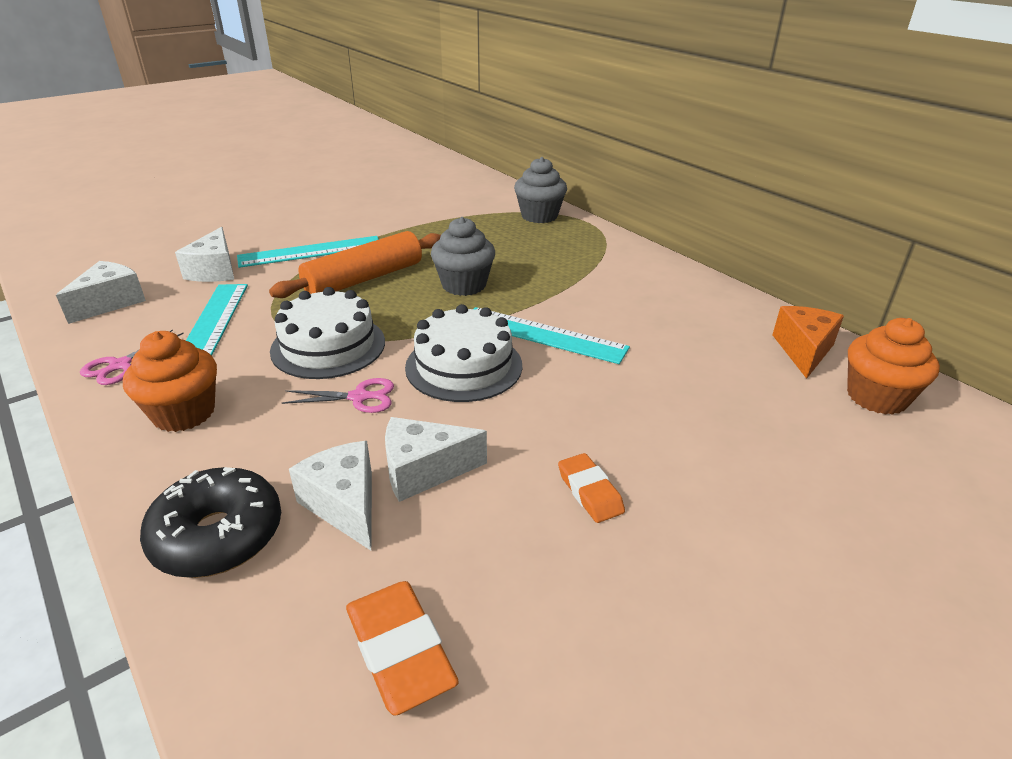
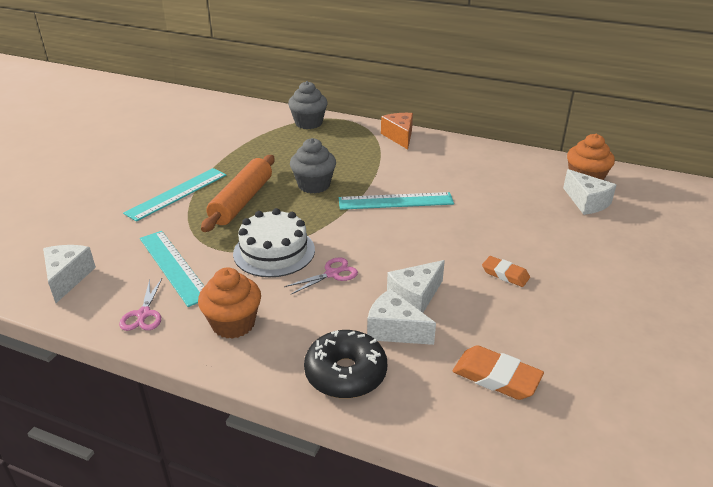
camera: 30 degrees left, 0 degrees up
white cheese [175,227,234,282] -> white cheese moved to [563,169,616,215]
white cake [405,304,522,402] -> none
orange cheese [773,306,844,379] -> orange cheese moved to [381,113,413,150]

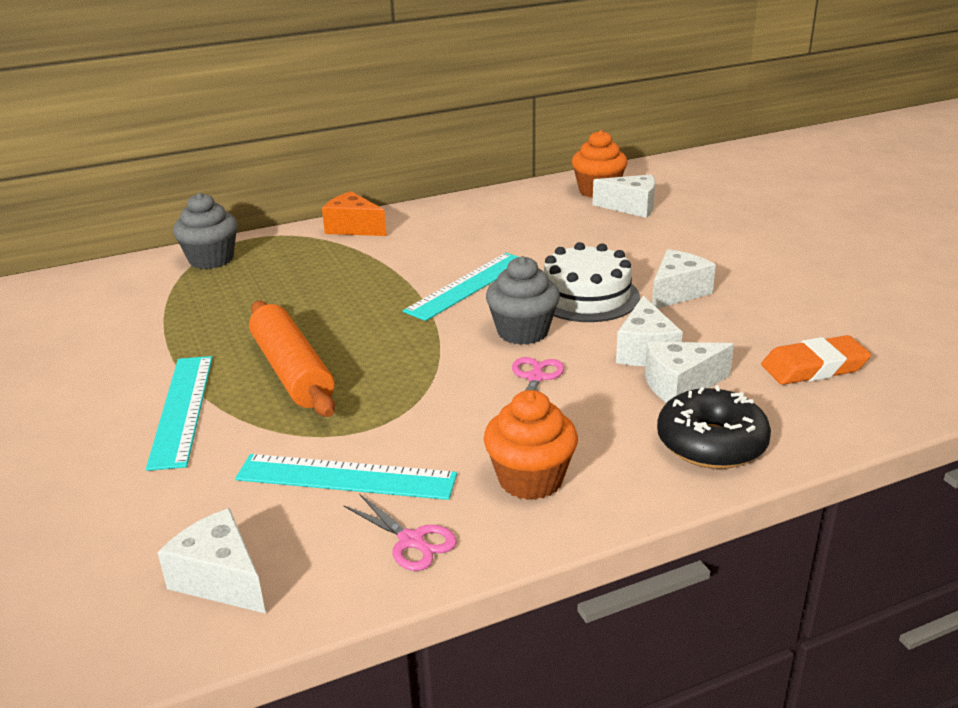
camera: 45 degrees left, 5 degrees down
white cake [233,208,315,277] -> white cake moved to [544,242,640,322]
grey cupcake [290,138,336,193] -> grey cupcake moved to [486,256,560,345]
orange eraser [482,256,530,287] -> white cheese [652,249,716,309]

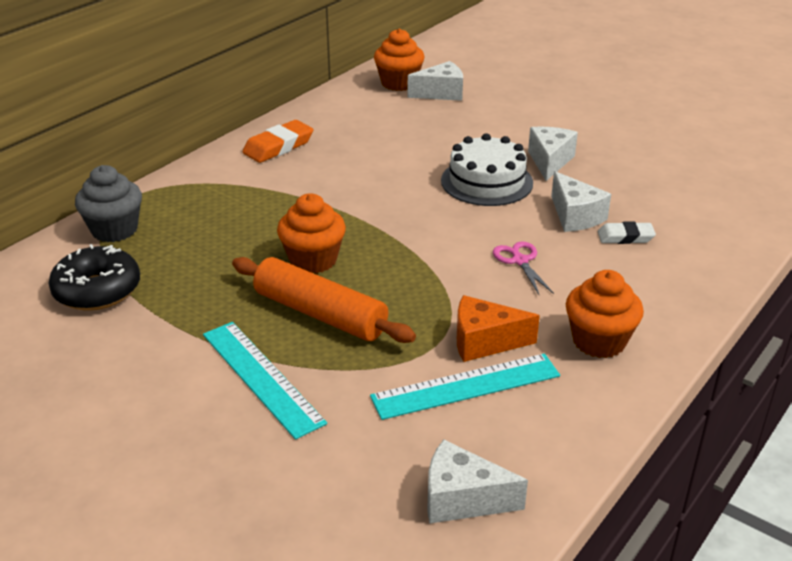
camera: 30 degrees left, 5 degrees up
orange cheese [322,191,387,236] -> orange cheese moved to [457,295,540,362]
pink scissors [343,494,457,571] -> none
turquoise ruler [403,253,518,321] -> none
grey cupcake [486,256,560,345] -> none
white cheese [645,342,734,403] -> white eraser [598,222,656,244]
black donut [657,385,771,469] -> black donut moved to [49,244,140,311]
orange eraser [761,335,871,385] -> orange eraser moved to [242,120,313,163]
none -> orange cupcake [277,193,346,273]

